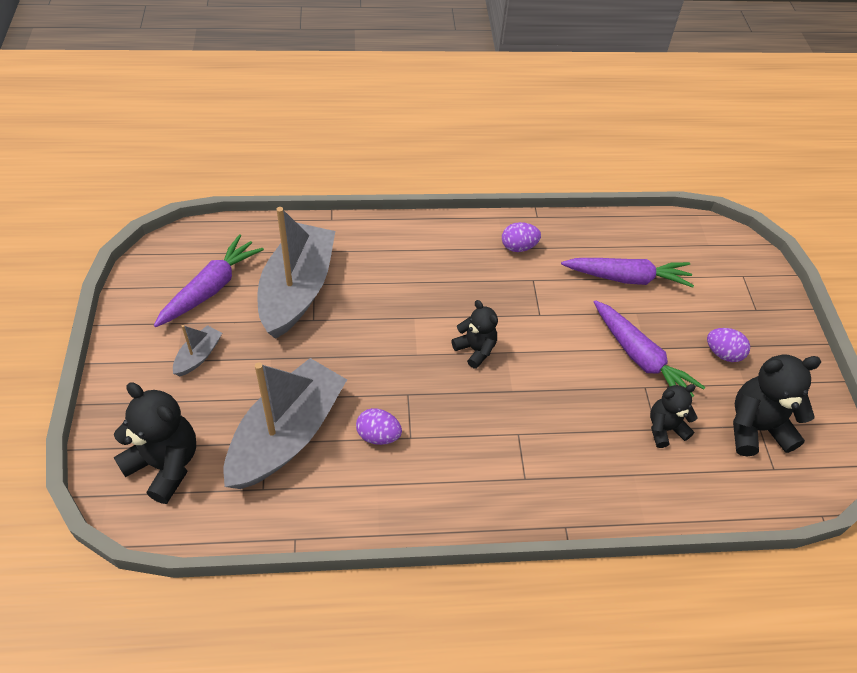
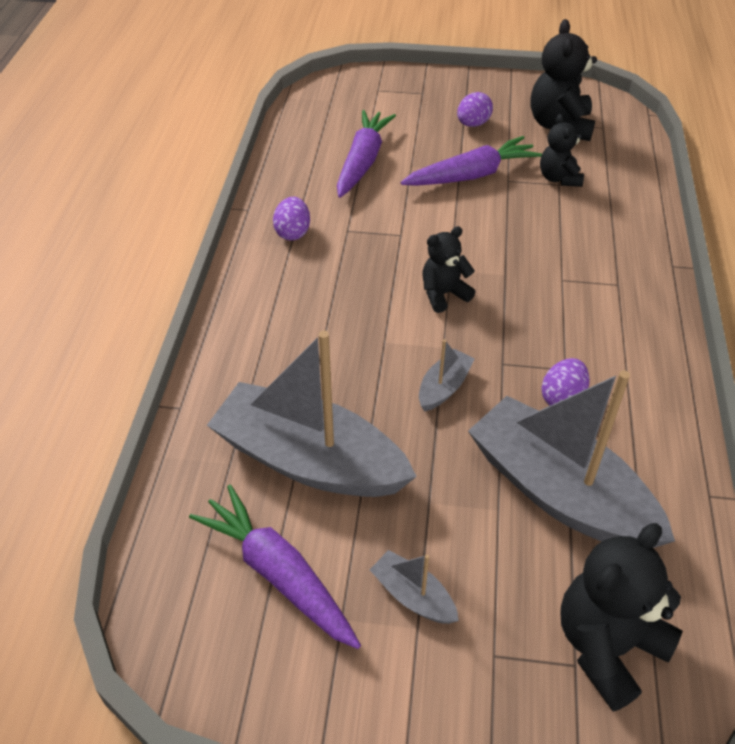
camera: 75 degrees left, 5 degrees down
none -> grey boat [419,339,475,411]

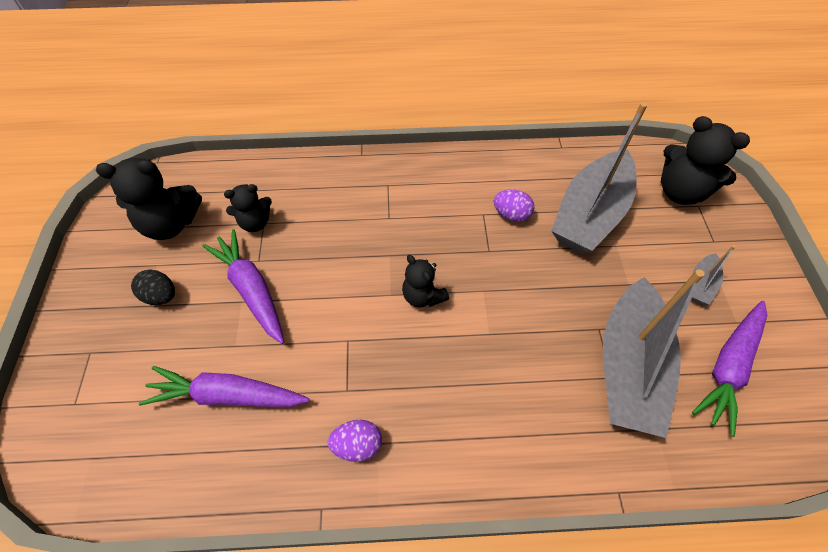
camera: 100 degrees left, 10 degrees up
grey boat [419,339,475,411] -> none
purple egg [457,92,493,127] -> black egg [131,269,175,305]

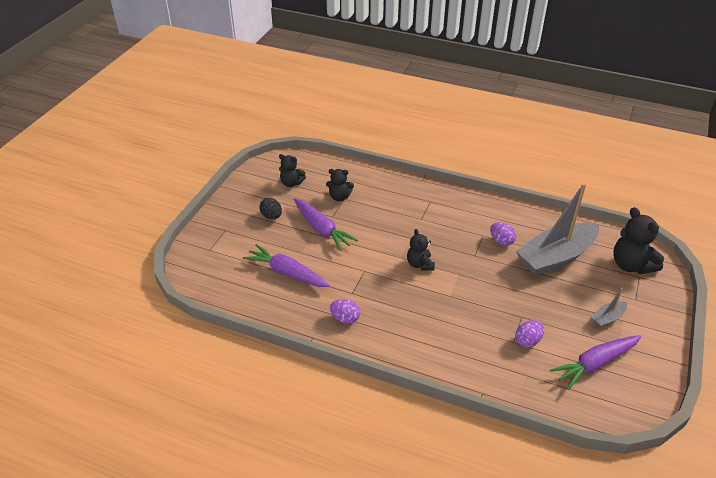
camera: 25 degrees right, 15 degrees down
black teddy bear [96,158,202,240] -> black teddy bear [279,154,306,187], size x0.61
purple carrot [202,229,284,344] -> purple carrot turned 150 degrees clockwise [294,198,358,251]
grey boat [603,269,704,438] -> purple egg [515,320,544,347]

